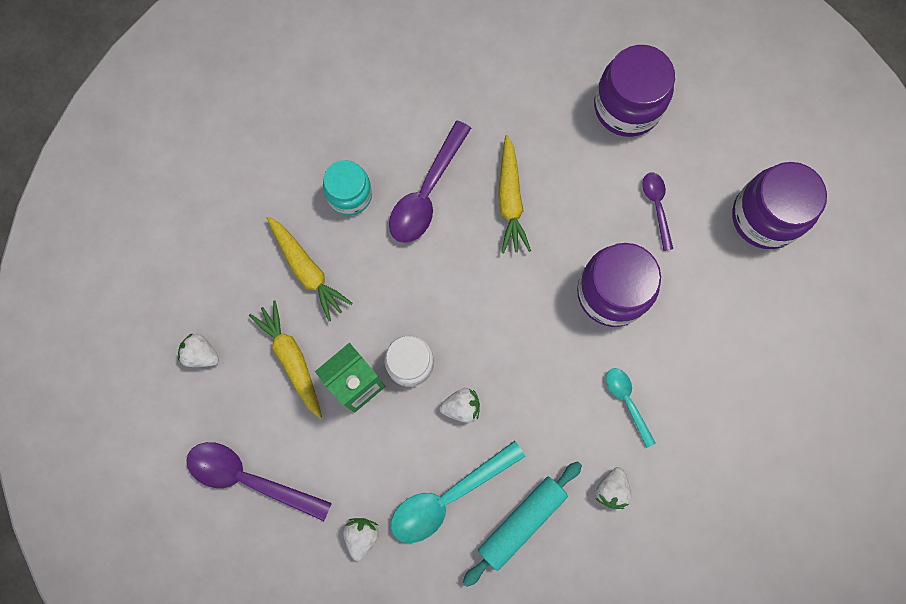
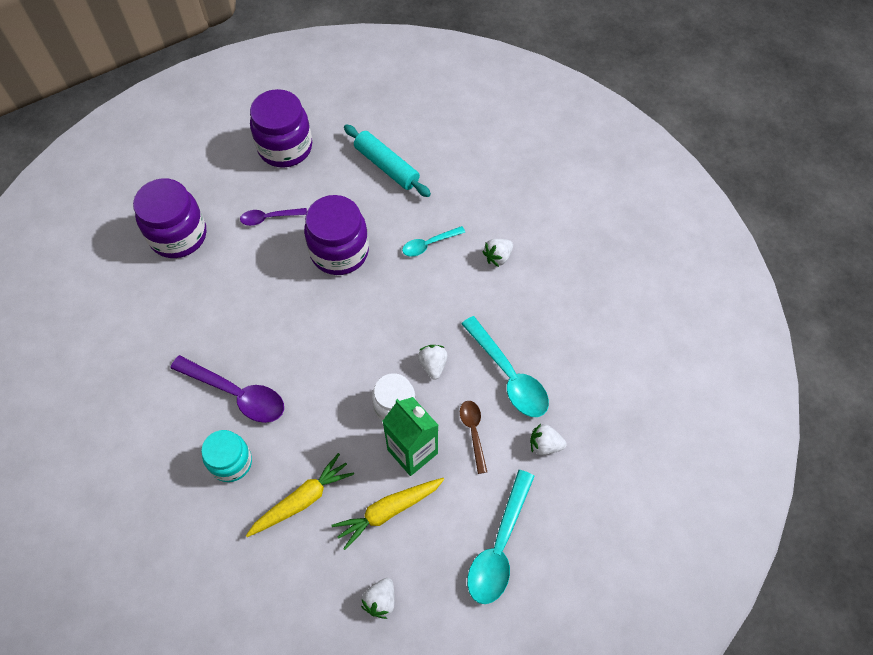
camera: 90 degrees left, 15 degrees down
purple spoon [186,442,332,521] -> turquoise spoon [467,470,535,604]
turquoise rolling pin [463,461,582,587] -> turquoise rolling pin moved to [344,125,431,197]
yellow carrot [498,135,531,253] -> none
white strawberry [595,467,632,509] -> white strawberry turned 120 degrees clockwise [482,239,513,267]
none -> brown spoon [460,401,487,474]

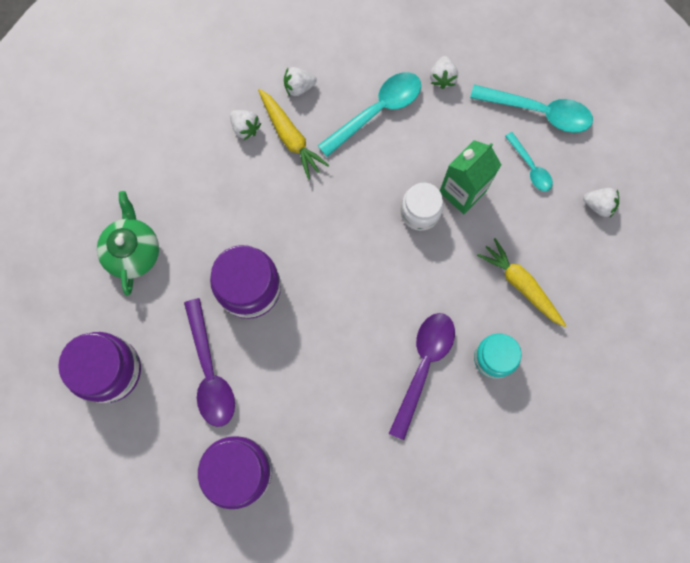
camera: 95 degrees left, 15 degrees up
purple spoon [240,208,307,226] -> purple spoon [184,298,235,427], size x1.75
yellow carrot [331,478,444,550] -> yellow carrot moved to [258,89,329,179]
turquoise rolling pin [344,125,431,197] -> green teapot [97,191,159,296]
turquoise spoon [402,226,465,257] -> turquoise spoon moved to [505,132,553,191]
white strawberry [418,345,448,380] -> white strawberry moved to [284,67,317,96]
brown spoon [460,401,487,474] -> none

